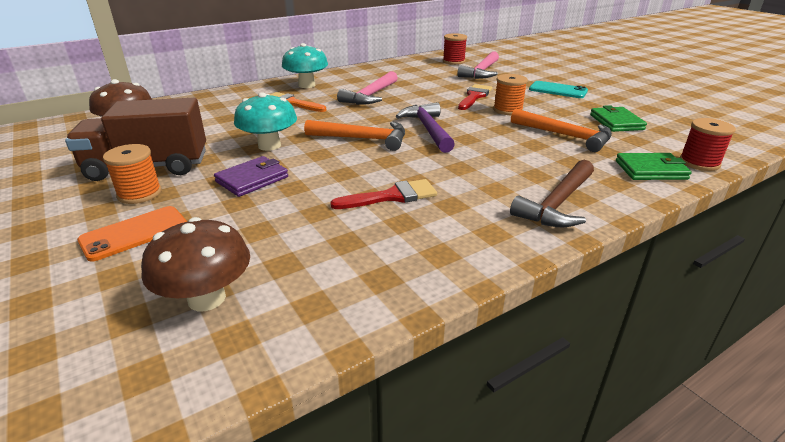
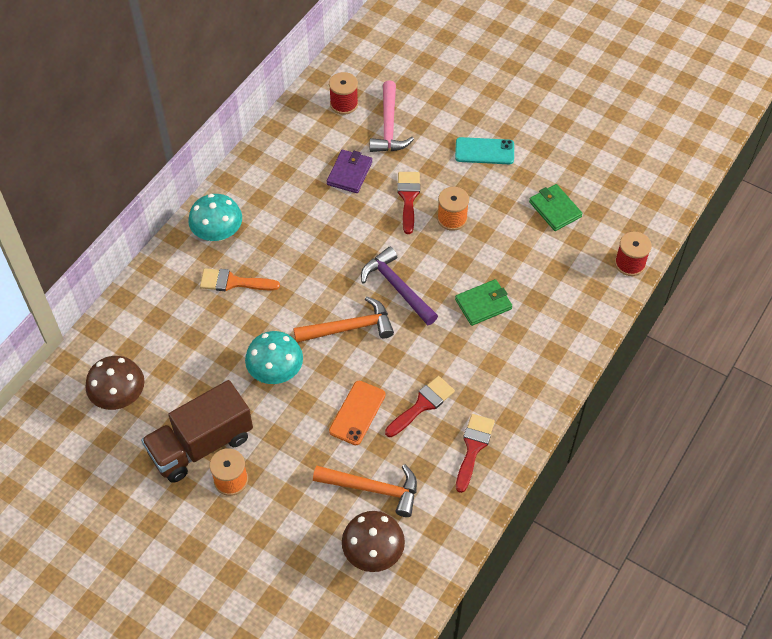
camera: 25 degrees left, 25 degrees up
orange phone [77,206,187,262] -> orange phone moved to [329,381,386,445]
purple wallet [214,156,288,197] -> purple wallet moved to [327,150,372,193]
pink hammer [337,71,398,105] -> none
brown hammer [510,160,594,228] -> none
orange hammer [511,109,612,152] -> orange hammer moved to [313,464,417,517]
green wallet [616,153,692,180] -> green wallet moved to [455,279,512,326]
none -> red brush [456,414,495,493]

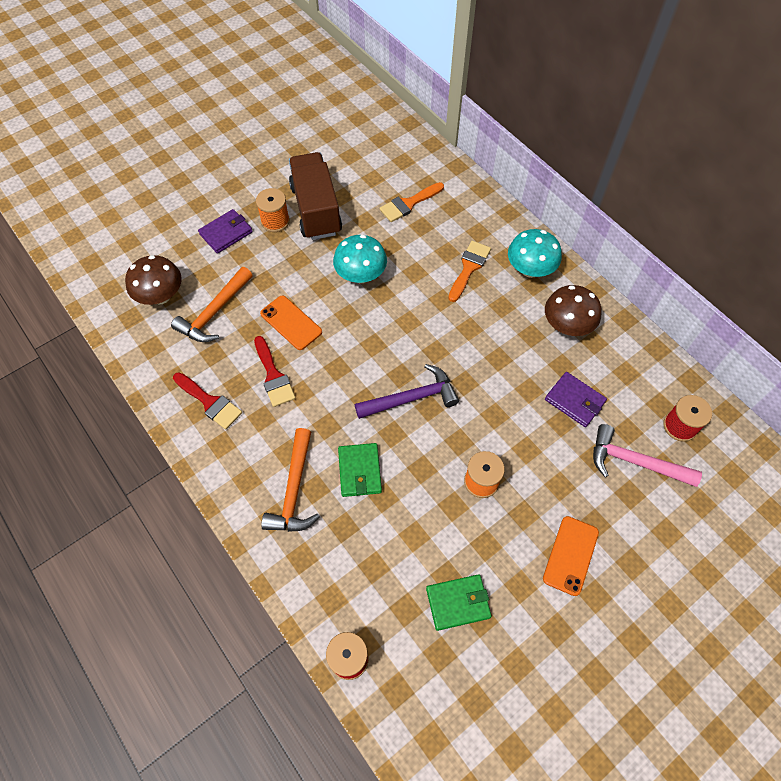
camera: 110 degrees right, 5 degrees up
brown mushroom [85,356,144,410] -> brown mushroom moved to [545,285,601,336]
orange hammer [293,296,394,343] -> orange hammer moved to [261,428,319,532]
red brush [397,172,420,234] -> none
turquoise phone [455,137,514,164] -> orange phone [543,516,599,596]
none -> purple wallet [198,209,252,254]
none -> orange brush [379,182,444,222]

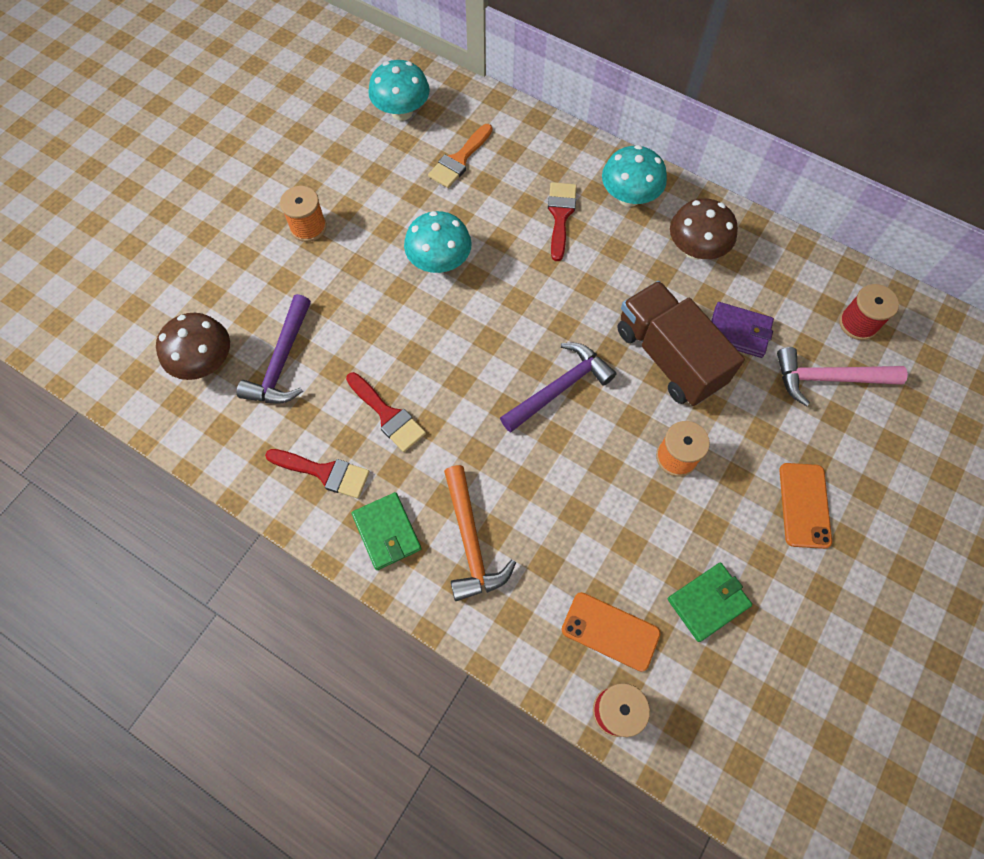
camera: 20 degrees left, 5 degrees up
orange hammer [171,267,253,342] -> purple hammer [237,294,311,404]
purple wallet [198,209,252,254] -> none
orange phone [260,295,322,350] -> orange phone moved to [561,592,660,672]
brown truck [289,152,342,240] -> brown truck moved to [617,281,745,406]
green wallet [338,443,382,497] -> green wallet moved to [352,492,422,570]
orange brush [448,241,491,302] -> red brush [548,182,577,261]
none -> turquoise mushroom [368,60,430,121]

